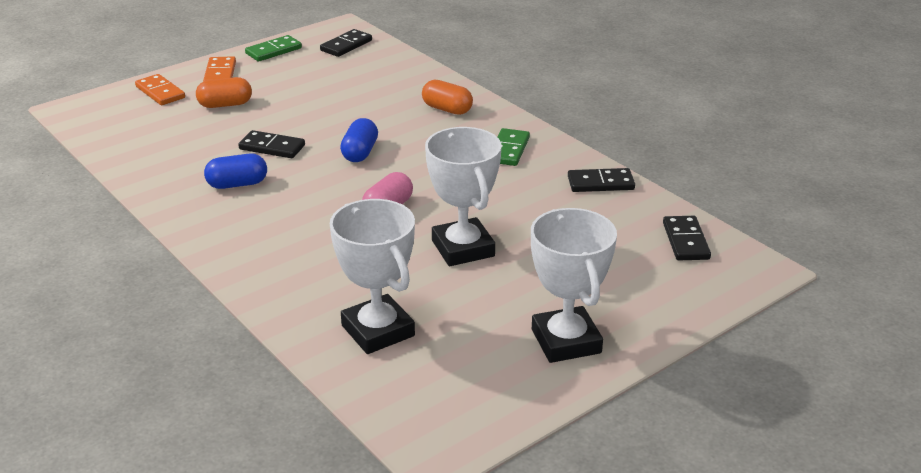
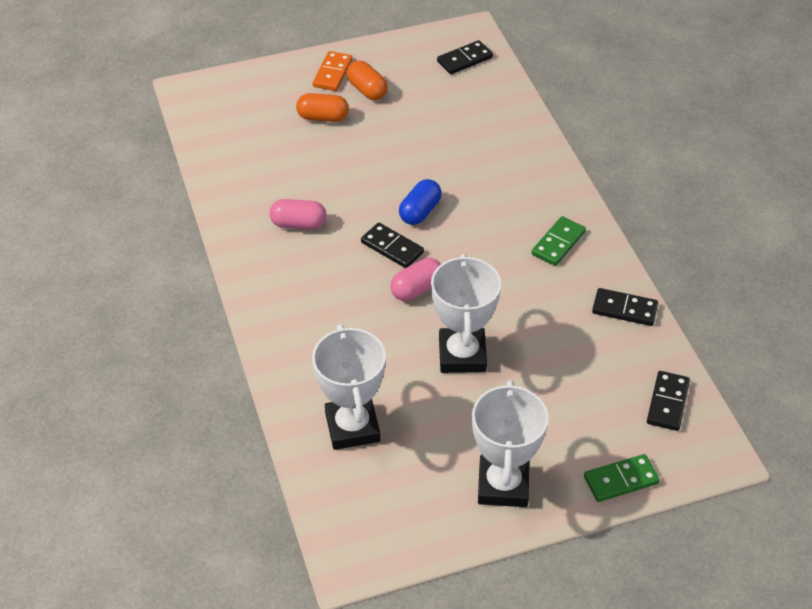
camera: 20 degrees right, 15 degrees up
orange domino [135,74,185,105] -> none
blue capsule [204,154,267,189] -> pink capsule [270,199,326,229]
black domino [238,130,305,158] -> black domino moved to [361,223,424,268]
green domino [245,35,302,62] -> green domino moved to [584,454,660,502]
orange capsule [422,80,473,115] -> orange capsule moved to [347,61,388,100]

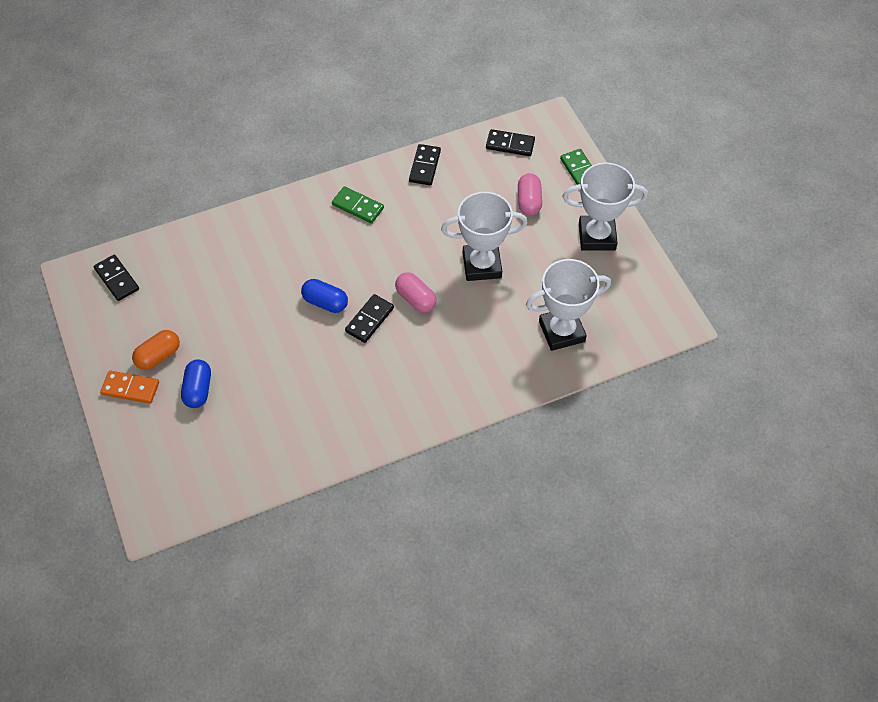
camera: 95 degrees left, 10 degrees up
pink capsule [270,199,326,229] -> pink capsule moved to [518,173,542,216]
orange capsule [296,93,349,122] -> blue capsule [181,359,211,408]

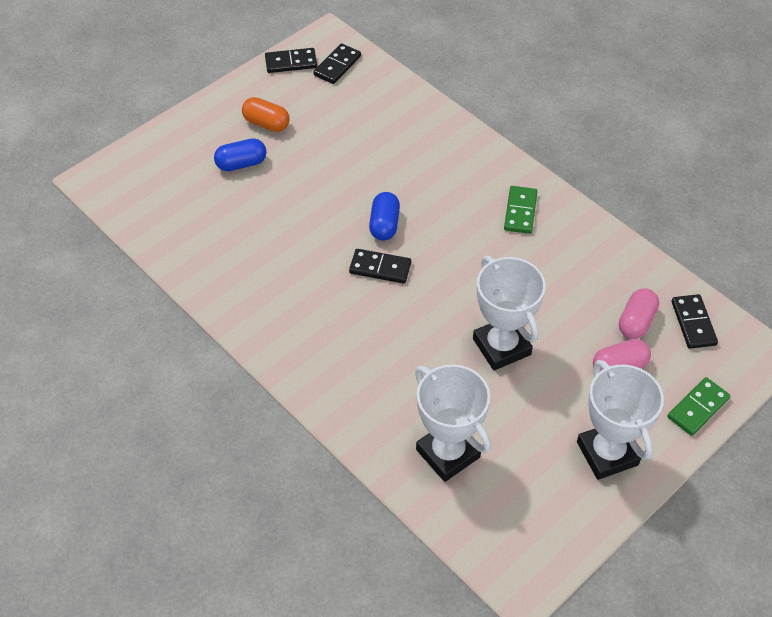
camera: 70 degrees right, 5 degrees down
orange domino [100,371,159,404] -> none
pink capsule [395,272,436,313] -> pink capsule moved to [619,288,659,339]
black domino [409,144,441,185] -> black domino moved to [265,48,317,73]

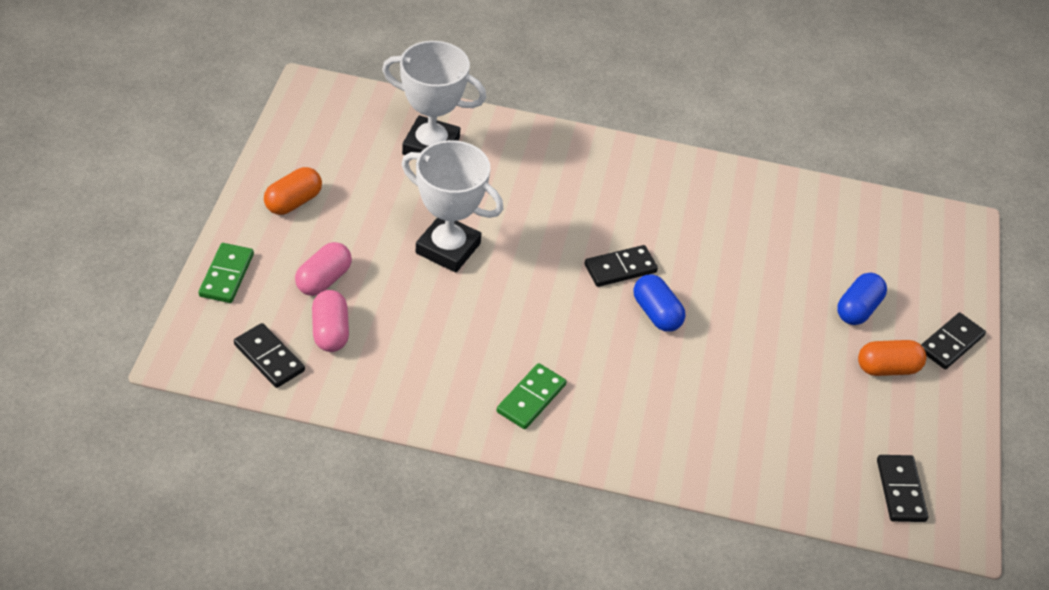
camera: 140 degrees right, 5 degrees down
black domino [265,48,317,73] -> black domino moved to [921,313,986,369]
green domino [504,186,538,234] -> green domino turned 60 degrees clockwise [497,363,567,429]
white trophy [577,360,664,480] -> orange capsule [264,167,322,215]

